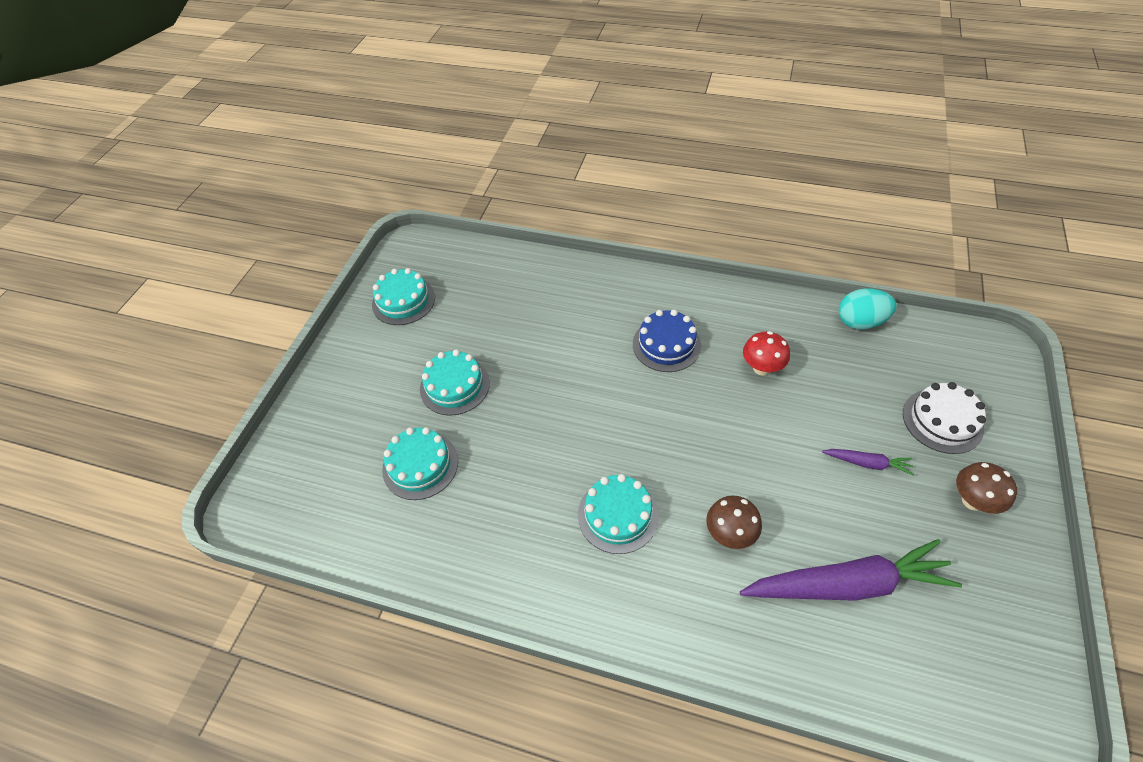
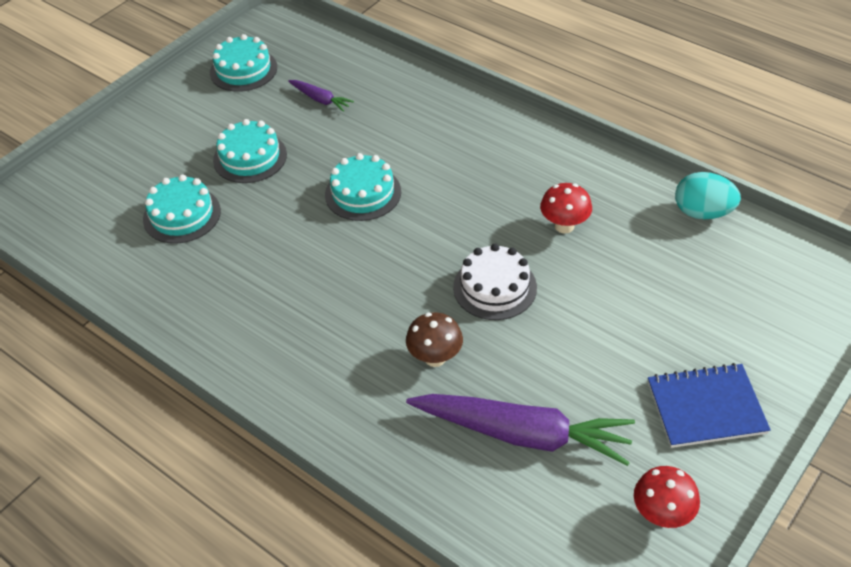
camera: 20 degrees right, 5 degrees down
turquoise cake [578,474,659,554] -> turquoise cake moved to [325,153,401,221]
blue cake [633,310,701,372] -> none
purple carrot [822,449,914,476] -> purple carrot moved to [288,80,354,112]
white cake [903,382,986,454] -> white cake moved to [453,244,537,320]
brown mushroom [956,462,1017,514] -> blue notebook [648,363,771,448]
none -> red mushroom [634,466,700,528]

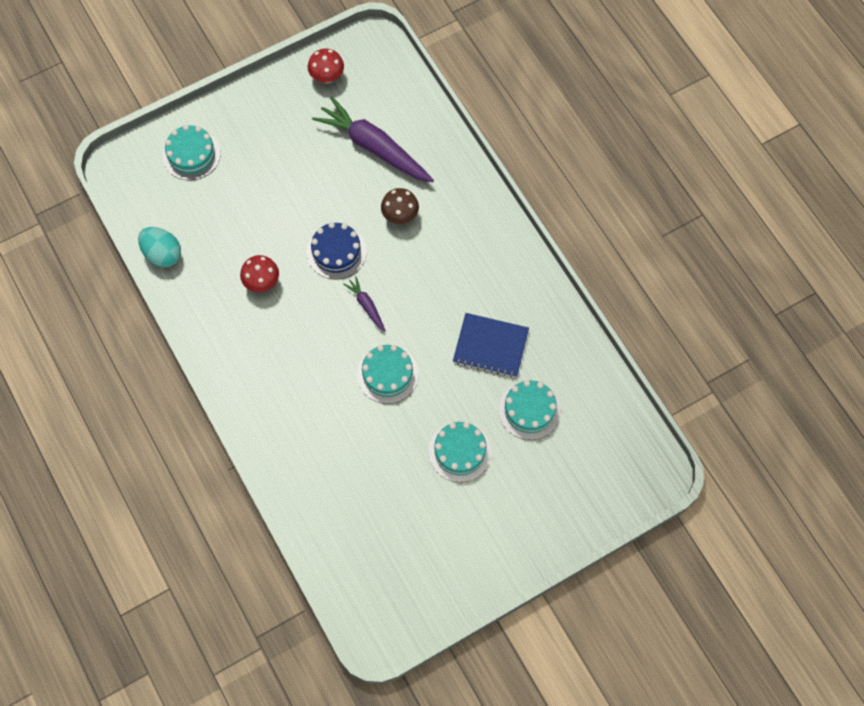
camera: 160 degrees left, 20 degrees up
turquoise cake [210,34,277,92] -> turquoise cake moved to [162,125,221,181]
purple carrot [288,80,354,112] -> purple carrot moved to [343,276,386,332]
white cake [453,244,537,320] -> blue cake [307,222,367,279]
blue notebook [648,363,771,448] -> blue notebook moved to [453,313,529,378]

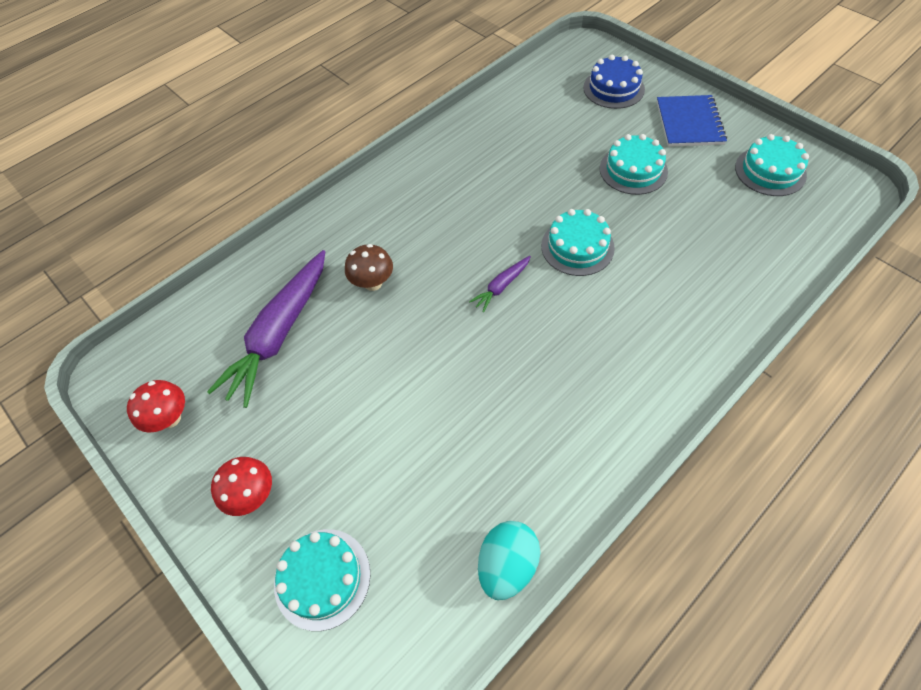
camera: 100 degrees left, 10 degrees down
red mushroom [240,255,279,292] -> red mushroom moved to [211,457,272,516]
blue cake [307,222,367,279] -> blue cake moved to [583,55,645,109]
blue notebook [453,313,529,378] -> blue notebook moved to [657,95,727,147]
turquoise cake [498,380,561,440] -> turquoise cake moved to [735,134,809,196]

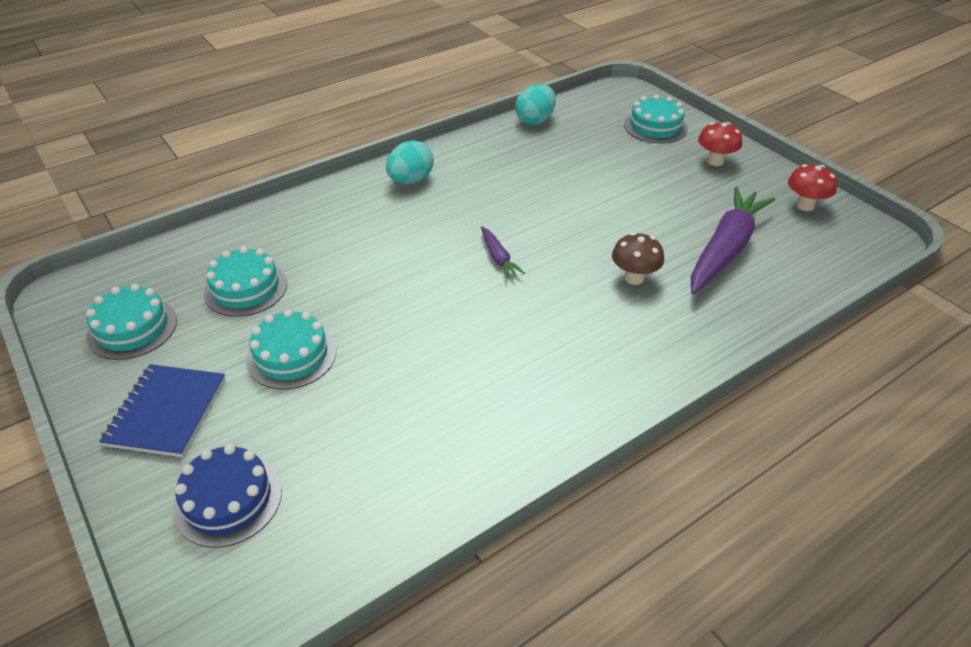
camera: 175 degrees left, 15 degrees down
purple carrot [469,256,531,312] -> purple carrot turned 105 degrees clockwise [481,226,525,279]
turquoise cake [541,209,615,276] -> turquoise cake moved to [204,246,287,317]
none -> turquoise egg [386,140,434,184]

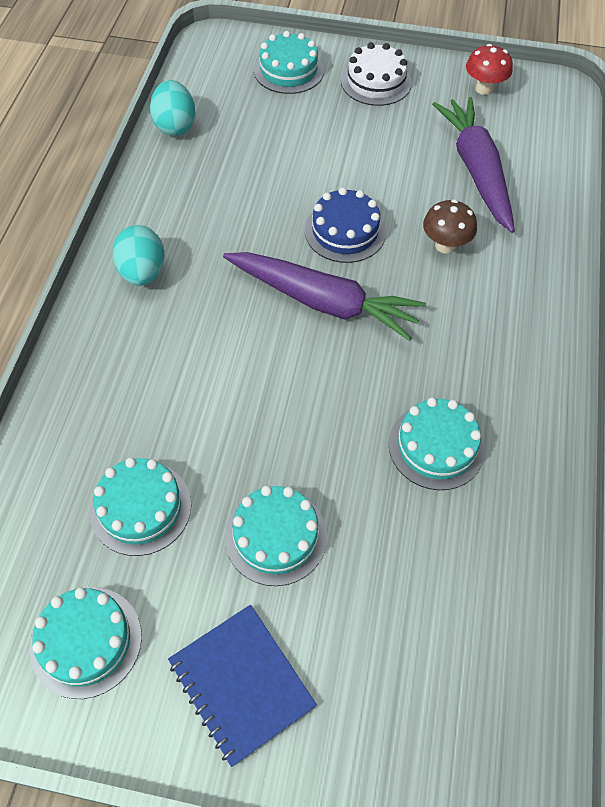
camera: 45 degrees left, 15 degrees up
blue cake [173,444,282,548] -> blue cake moved to [305,187,386,263]
purple carrot [481,226,525,279] -> purple carrot [223,252,426,341], size x2.19
red mushroom [698,122,742,166] -> white cake [341,42,412,106]
none -> turquoise cake [389,397,485,490]

